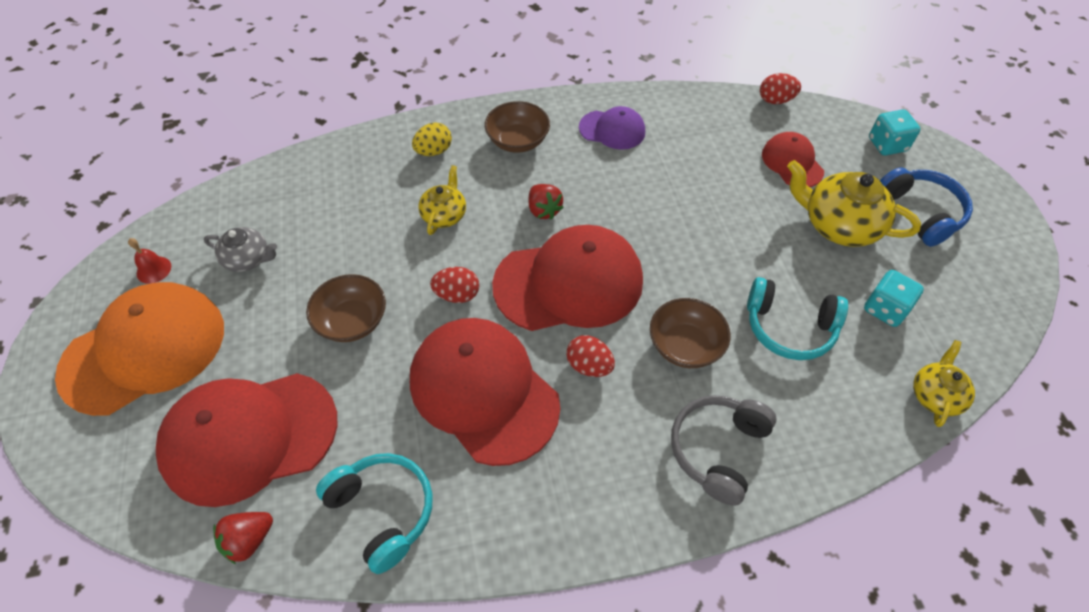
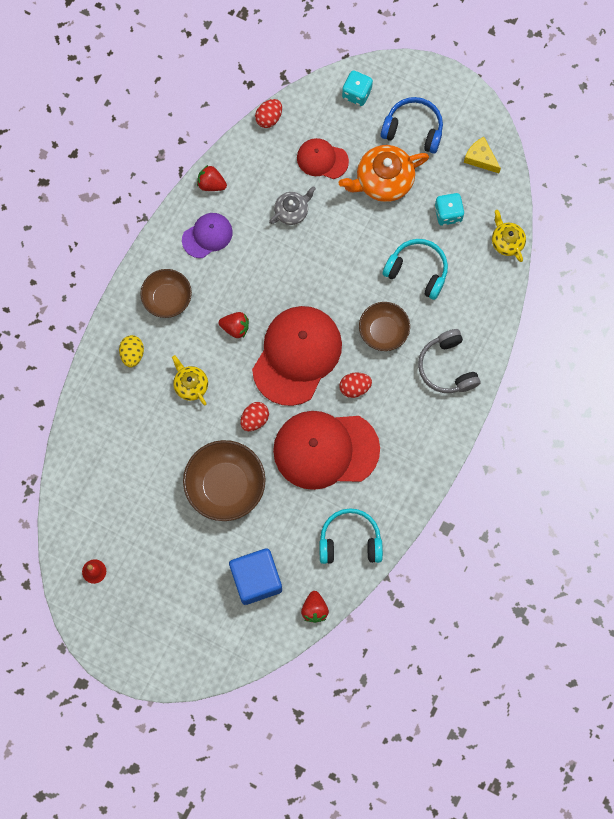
camera: 50 degrees left, 20 degrees up
orange cap [55,282,224,416] -> none
red cap [156,373,337,507] -> blue cube [229,548,282,605]
grey teapot [204,227,277,272] -> grey teapot moved to [269,186,316,225]
brown bowl [306,274,386,342] -> brown bowl [183,440,265,521], size x1.55
turquoise headphones [747,277,848,360] -> turquoise headphones turned 120 degrees counterclockwise [383,239,448,300]
yellow teapot [787,160,921,247] -> orange teapot [339,145,429,202]
none -> red strawberry [197,165,227,191]
none -> yellow cheese [464,137,501,173]

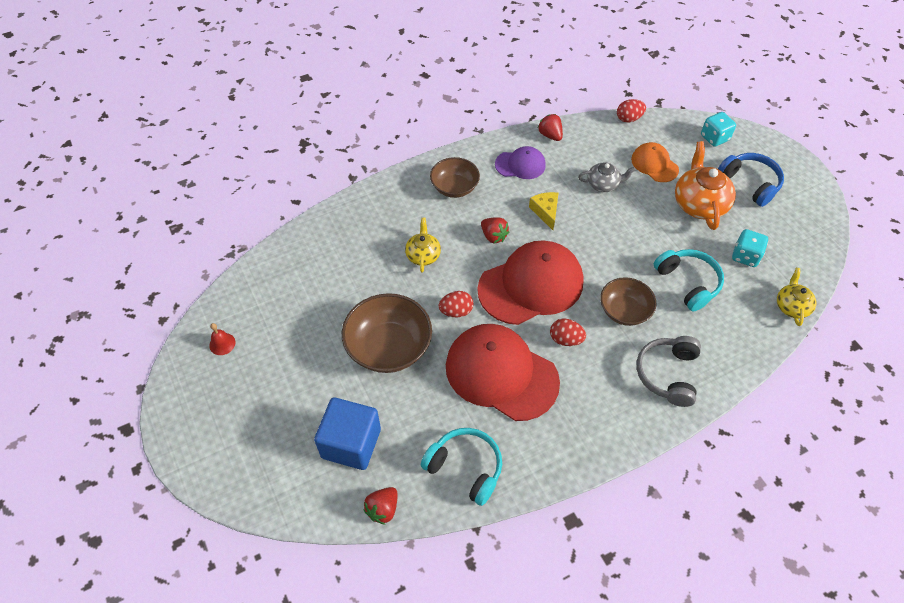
camera: 35 degrees right, 20 degrees down
yellow egg [119,335,144,367] -> none
red cap [297,138,349,179] -> orange cap [631,142,679,182]
orange teapot [339,145,429,202] -> orange teapot turned 75 degrees clockwise [675,141,736,230]
yellow cheese [464,137,501,173] -> yellow cheese moved to [529,192,558,230]

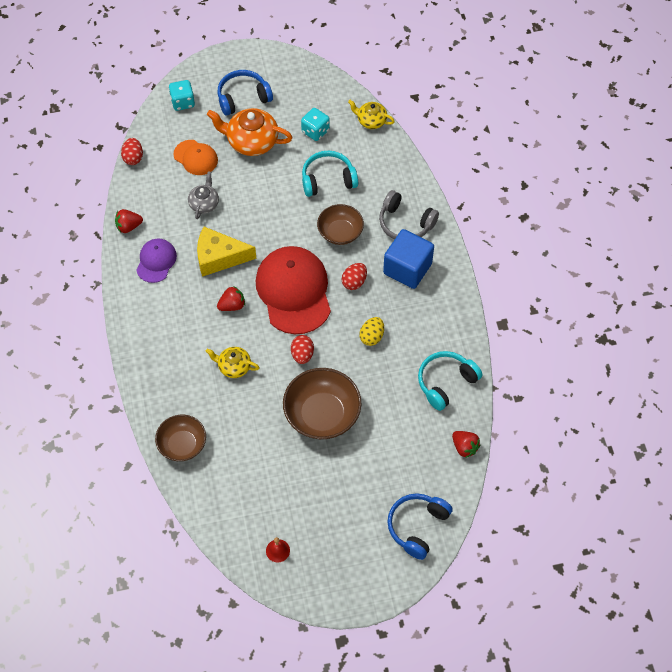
camera: 75 degrees left, 5 degrees up
blue cube [314,397,381,470] -> blue cube moved to [383,229,434,289]
brown bowl [430,157,480,198] -> brown bowl moved to [155,415,206,461]
red cap [446,324,560,421] -> yellow egg [359,317,384,346]
yellow cheese [529,192,558,230] -> yellow cheese [197,227,256,277], size x1.64
orange cap [631,142,679,182] -> orange cap turned 120 degrees counterclockwise [174,140,218,175]
none -> blue headphones [387,493,453,560]

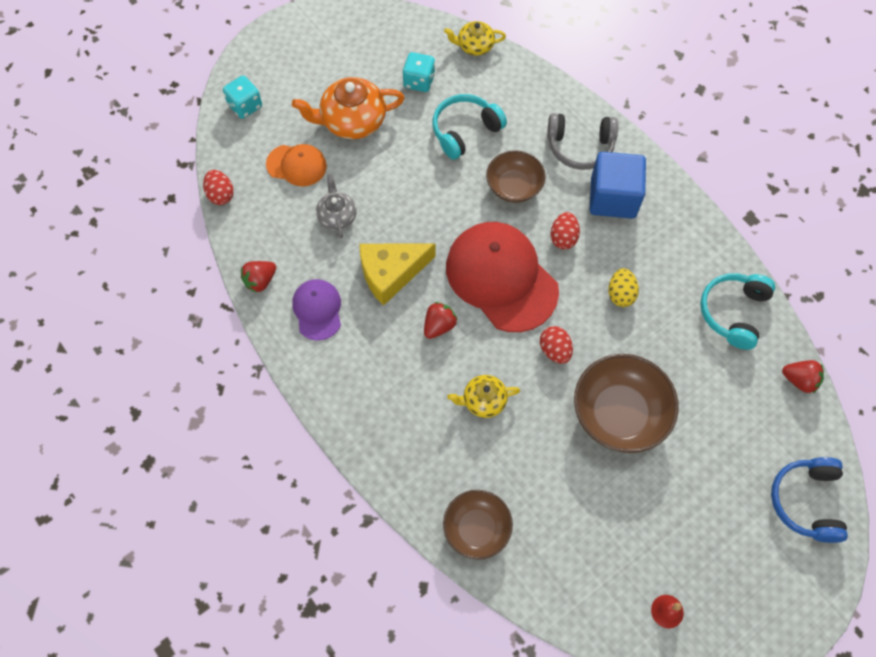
camera: 25 degrees left, 5 degrees up
blue headphones [218,70,273,116] -> none

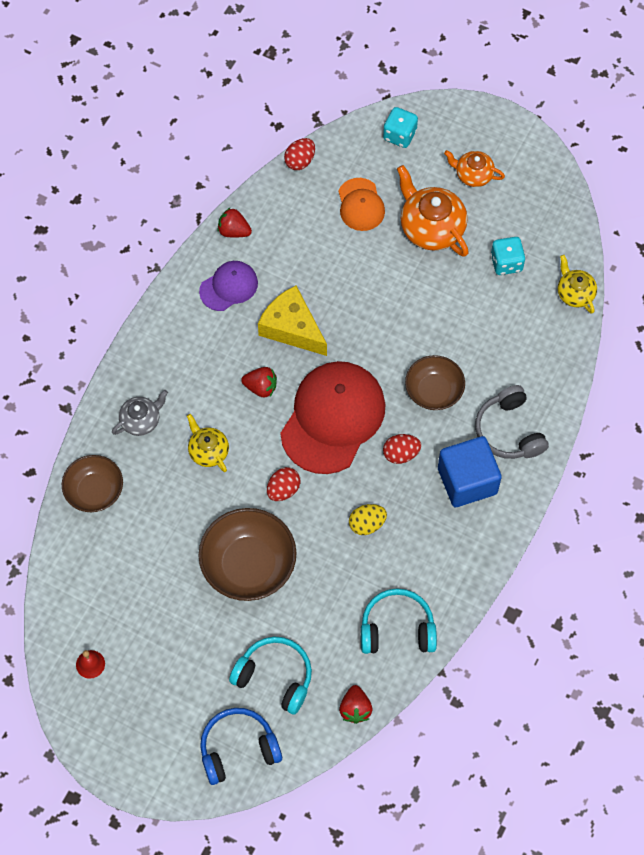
camera: 65 degrees right, 0 degrees up
grey teapot [316,174,357,238] -> grey teapot moved to [112,390,168,436]
turquoise headphones [433,94,507,160] -> turquoise headphones moved to [229,637,312,715]
none -> orange teapot [444,150,505,187]

